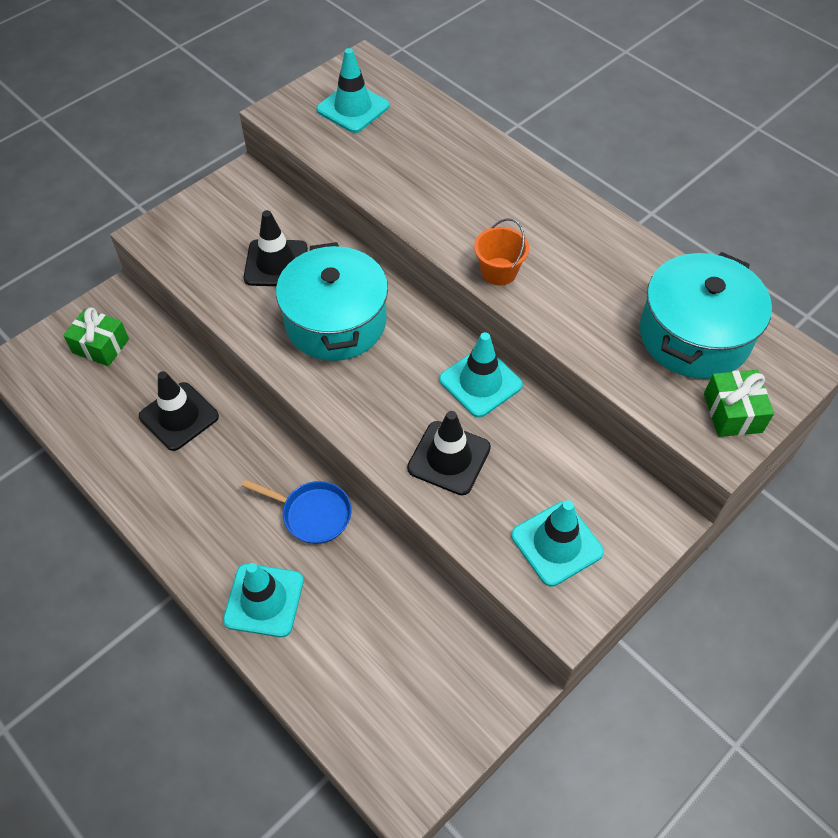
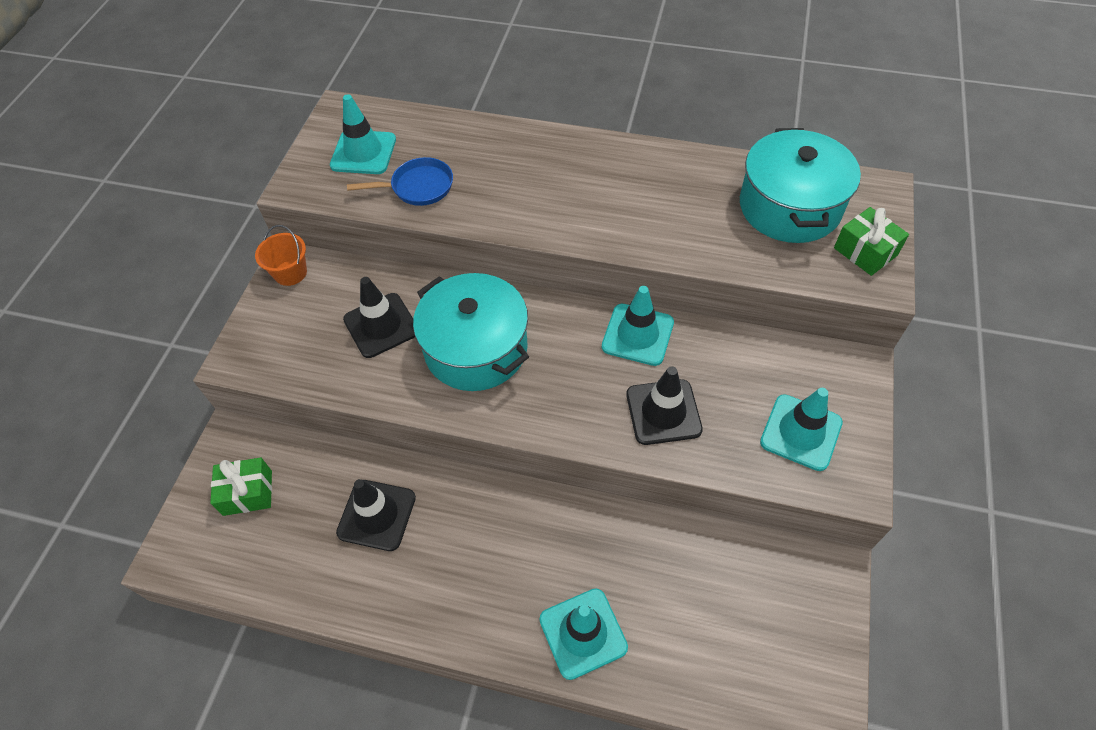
camera: 30 degrees left, 0 degrees up
blue pan [242,479,351,544] -> blue pan moved to [347,157,453,206]
orange bucket [474,218,529,285] -> orange bucket moved to [255,225,307,286]

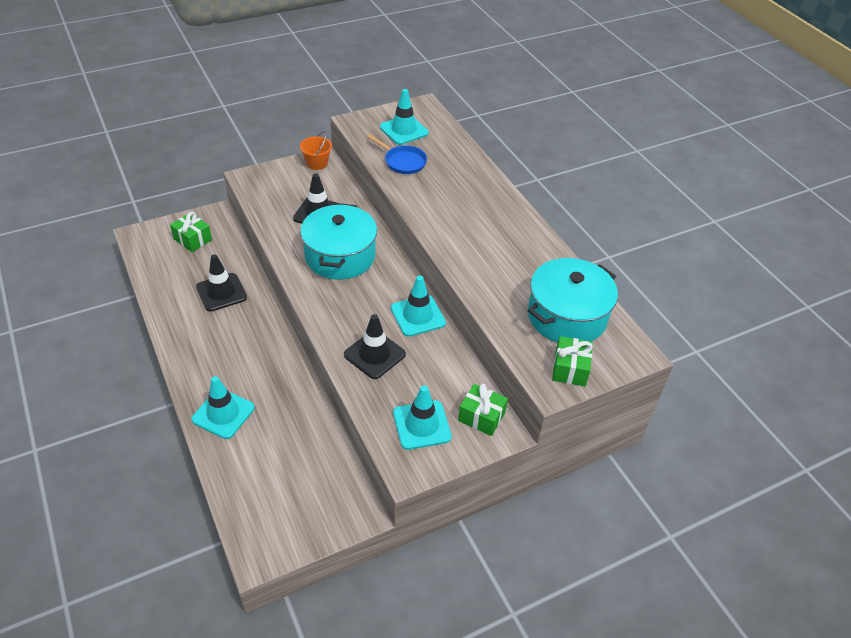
camera: 45 degrees right, 10 degrees down
none -> green gift [458,384,508,436]

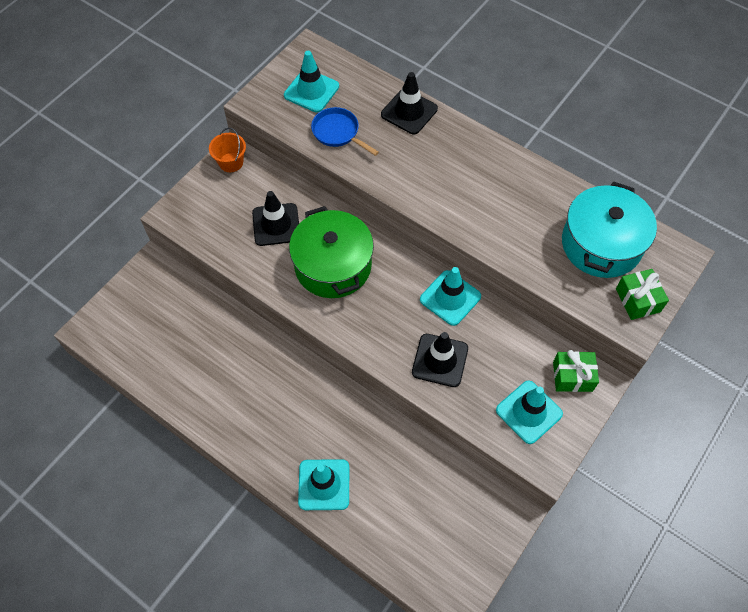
camera: 25 degrees left, 15 degrees up
green gift [170,212,212,252] -> none
black traffic cone [196,254,247,312] -> black traffic cone moved to [381,72,438,134]
turquoise pot [300,203,377,280] -> green pot [289,206,374,298]
blue pan [367,135,427,174] -> blue pan turned 150 degrees counterclockwise [311,107,379,156]

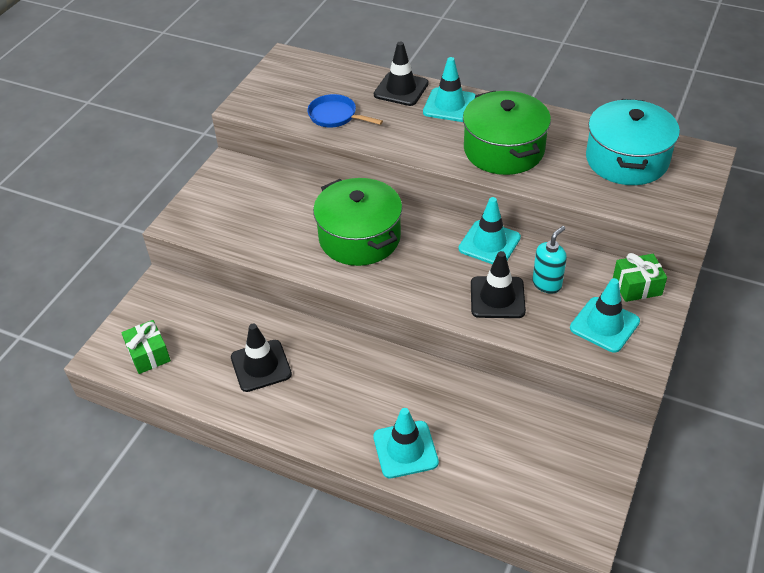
camera: 10 degrees left, 15 degrees down
orange bucket [209,128,246,172] -> none
black traffic cone [252,191,299,246] -> black traffic cone moved to [231,324,292,392]
turquoise traffic cone [284,51,339,113] -> turquoise traffic cone moved to [423,57,475,122]
green gift [616,269,669,320] -> green gift moved to [121,320,171,374]
none -> green pot [463,91,551,175]
none -> turquoise soap dispenser [532,226,567,294]

